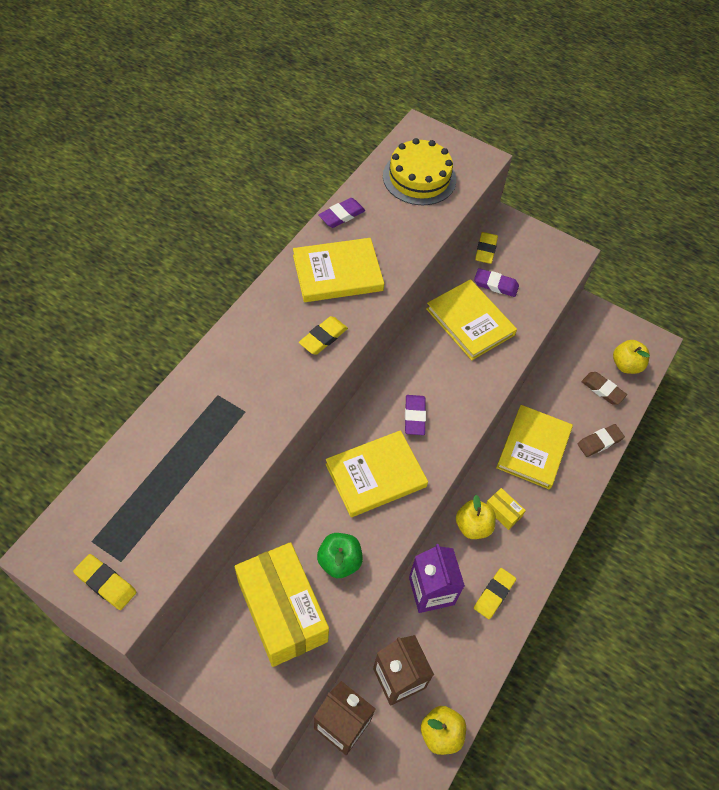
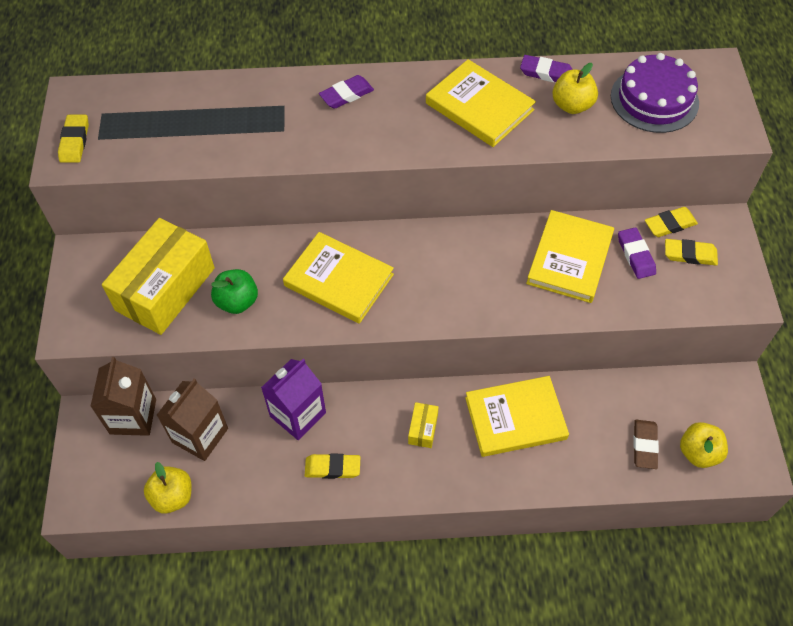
camera: 60 degrees right, 0 degrees up
yellow eraser [299,316,348,355] -> yellow eraser moved to [665,239,718,265]
yellow cake [383,138,456,205] -> purple cake [611,53,699,133]
purple eraser [405,395,426,435] -> purple eraser moved to [319,75,374,109]
yellow apple [456,495,496,539] -> yellow apple moved to [552,63,598,114]
brown eraser [578,424,625,457] -> none

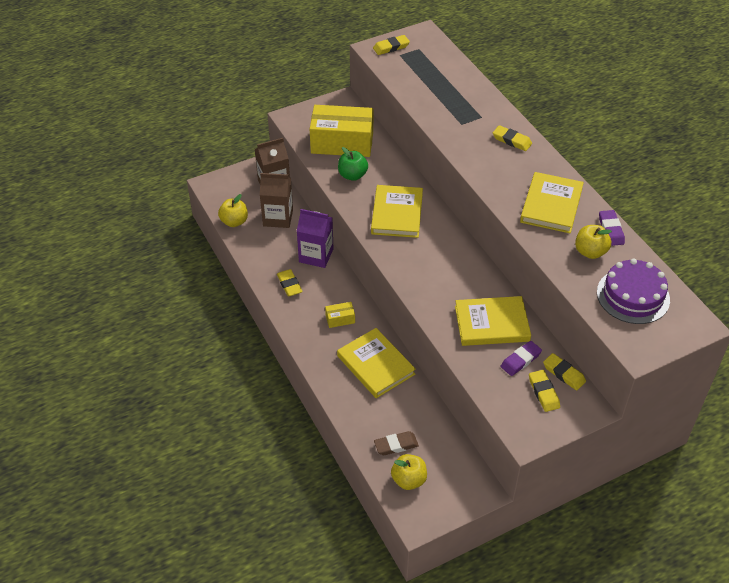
camera: 65 degrees right, 10 degrees down
purple eraser [319,75,374,109] -> yellow eraser [493,125,532,151]

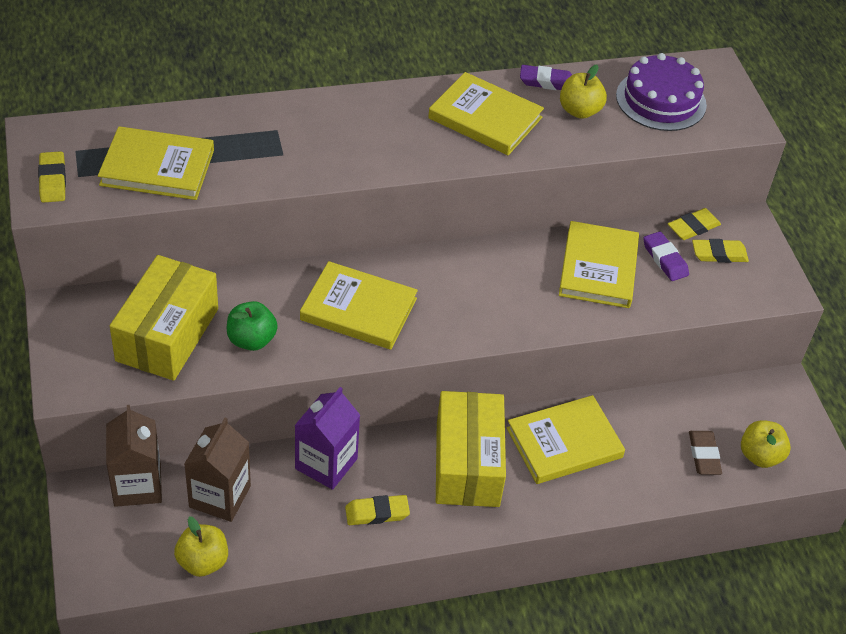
camera: 80 degrees left, 0 degrees up
yellow box [325,302,355,328] -> yellow box [436,391,506,507], size x2.40
yellow eraser [493,125,532,151] -> none
none -> yellow book [98,126,214,200]

